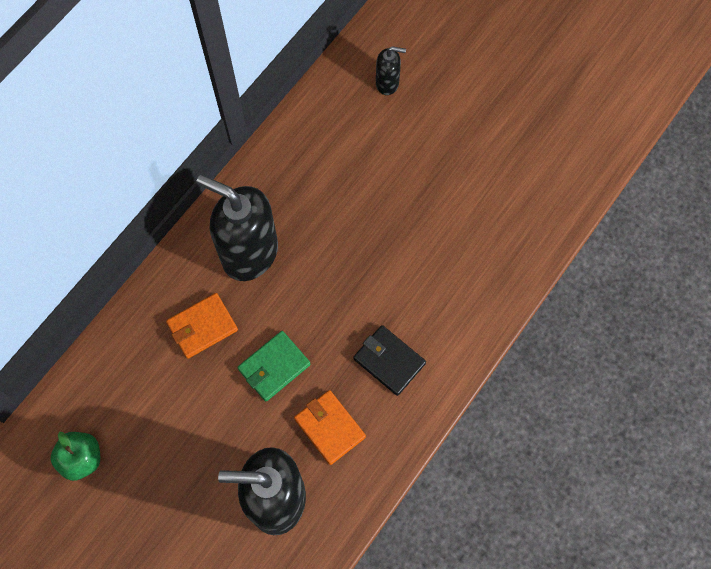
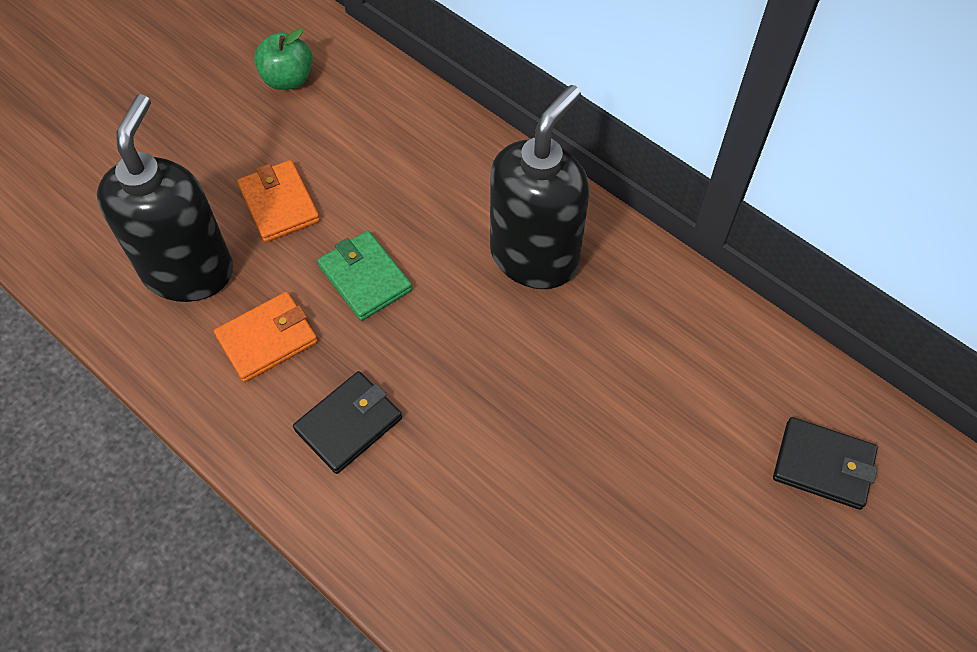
camera: 95 degrees right, 10 degrees down
orange wallet [166,293,238,359] -> orange wallet moved to [237,160,320,242]
black soap dispenser [376,46,406,95] -> black wallet [773,417,878,510]

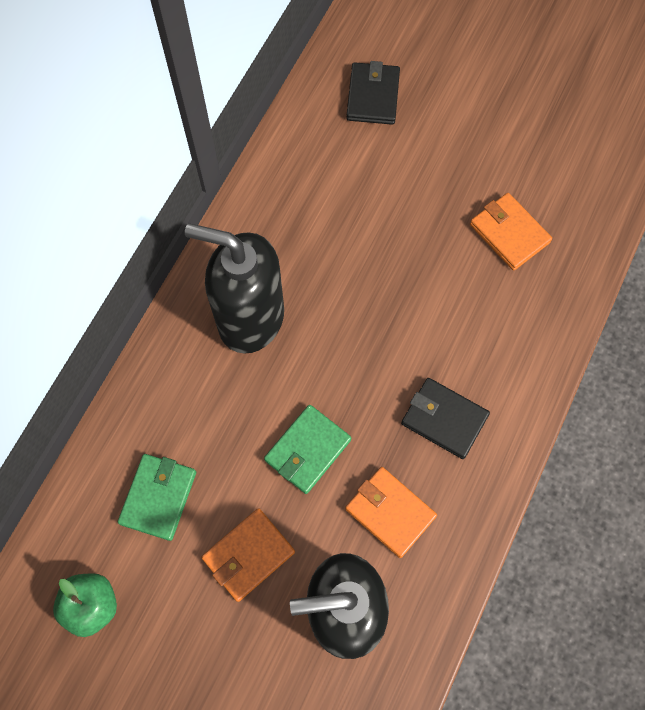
camera: 105 degrees left, 10 degrees up
none -> green wallet [118,454,196,541]
none -> orange wallet [470,193,552,271]

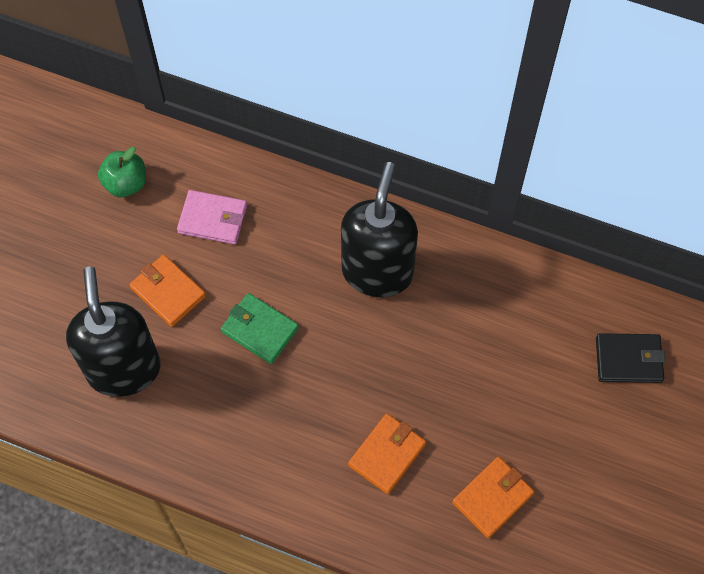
camera: 85 degrees right, 5 degrees down
green wallet [118,454,196,541] -> pink wallet [177,190,247,245]
orange wallet [345,467,437,558] -> orange wallet moved to [348,413,426,494]
black wallet [401,378,490,459] -> none

